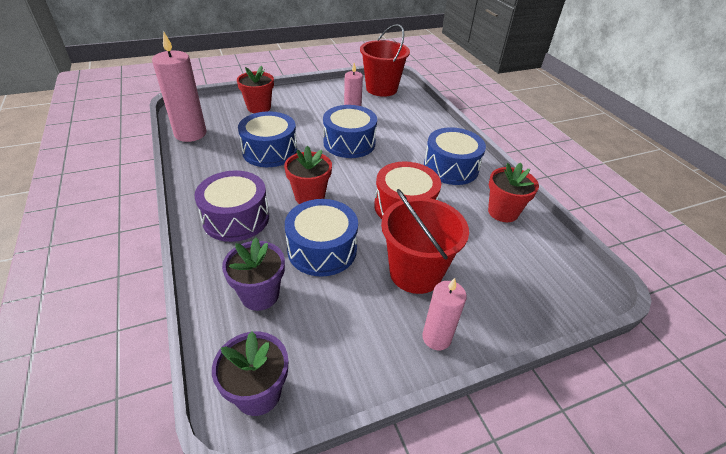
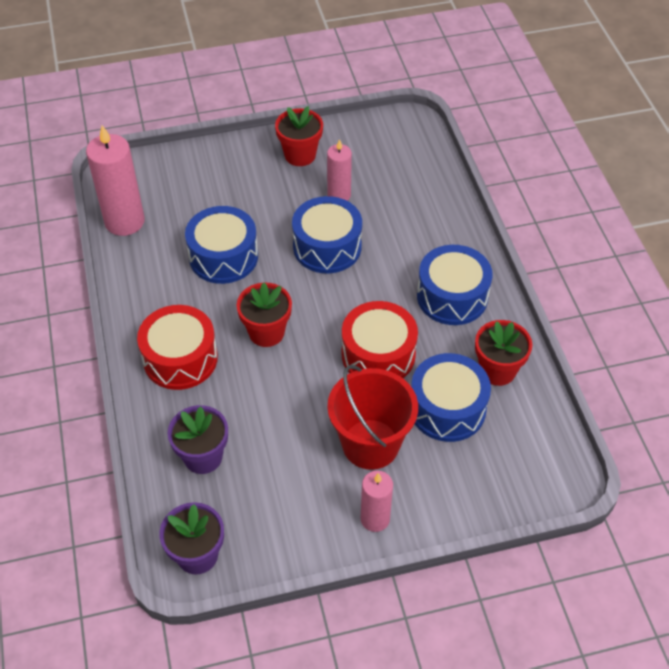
camera: 10 degrees right, 10 degrees up
purple drum [194,170,269,242] -> red drum [137,305,218,390]
red flower pot [237,66,274,113] -> red flower pot moved to [275,106,323,166]
blue drum [285,199,358,277] -> blue drum moved to [411,353,491,442]
red bucket [360,24,410,97] -> none

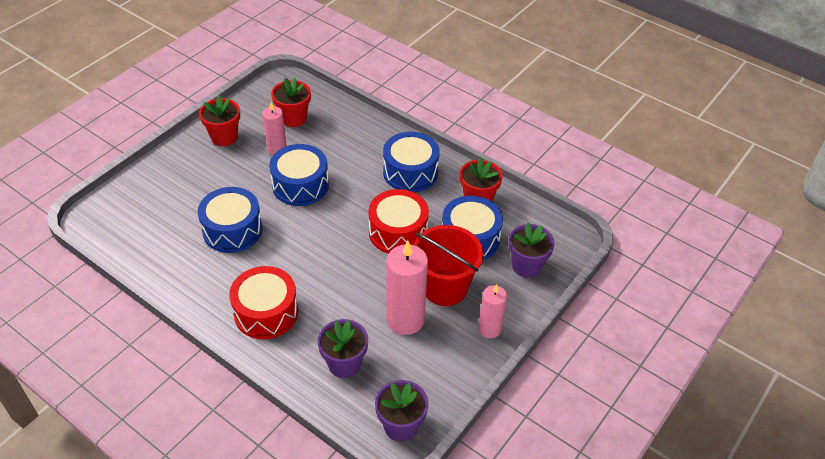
camera: 40 degrees left, 5 degrees down
pink candle [86,125,145,236] -> pink candle moved to [387,241,428,335]
red flower pot [237,283,292,347] -> red flower pot moved to [271,77,311,127]
none -> purple flower pot [509,222,555,278]

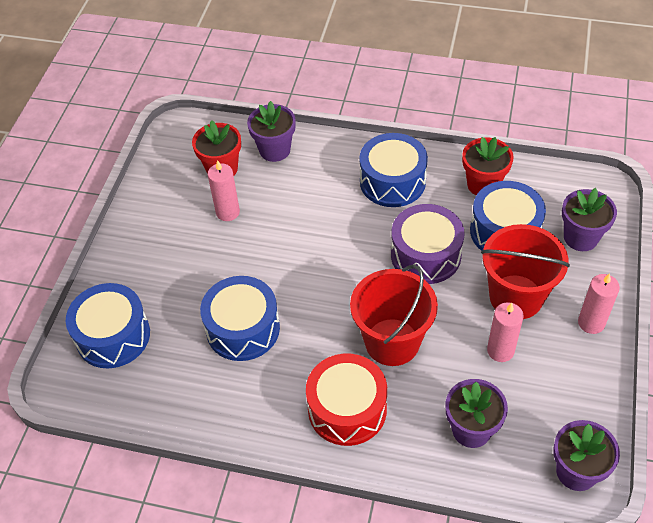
camera: 20 degrees left, 5 degrees up
red flower pot [199,95,240,146] -> none
blue drum [269,144,329,206] -> blue drum moved to [66,283,150,368]
red drum [368,189,429,254] -> purple drum [391,204,465,284]
pink candle [387,241,428,335] -> pink candle [487,302,524,362], size x0.60
none -> purple flower pot [247,101,296,162]
none -> red bucket [350,265,438,366]

